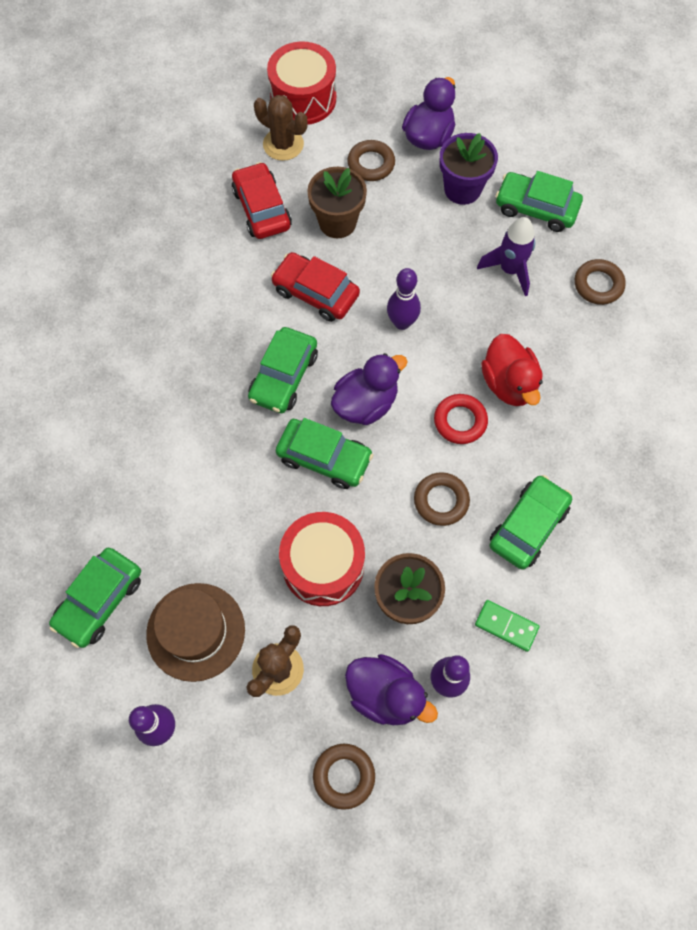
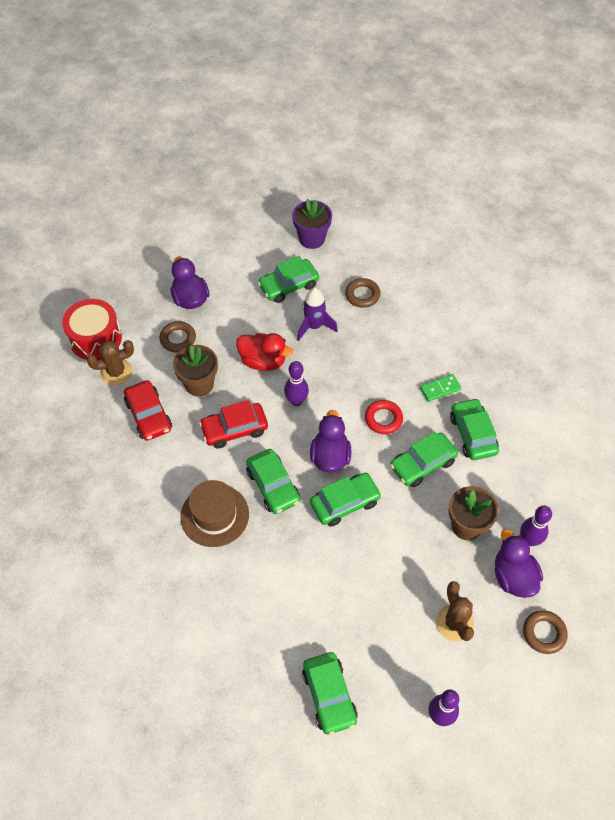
camera: 50 degrees left, 10 degrees down
brown hat [146,583,245,682] -> brown hat moved to [180,480,249,547]
red car [232,162,292,239] -> red car turned 135 degrees counterclockwise [124,380,172,441]
red drum [279,512,365,606] -> none
purple duck [345,654,438,725] -> purple duck turned 90 degrees counterclockwise [495,529,543,598]
brown ring [414,472,470,526] -> green car [390,432,458,487]
purple flower pot [439,133,498,205] -> purple flower pot moved to [292,199,332,249]
green domino [475,600,540,652] -> green domino moved to [420,374,461,402]
red duck [481,334,543,406] -> red duck moved to [236,333,293,371]

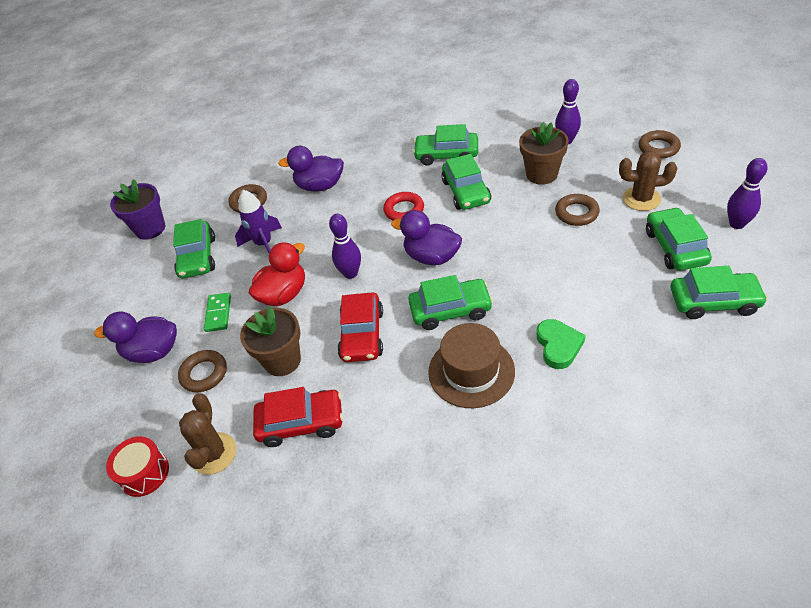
camera: 65 degrees left, 10 degrees down
red drum [62,299,122,360] -> red drum [106,437,169,497], size x0.64
green car [310,473,382,527] -> green car moved to [646,207,712,271]
green domino [420,374,461,402] -> green domino moved to [204,293,231,332]
purple duck [495,529,543,598] -> purple duck moved to [278,146,344,192]
none -> green heart [537,319,586,369]
none -> brown ring [555,194,600,226]

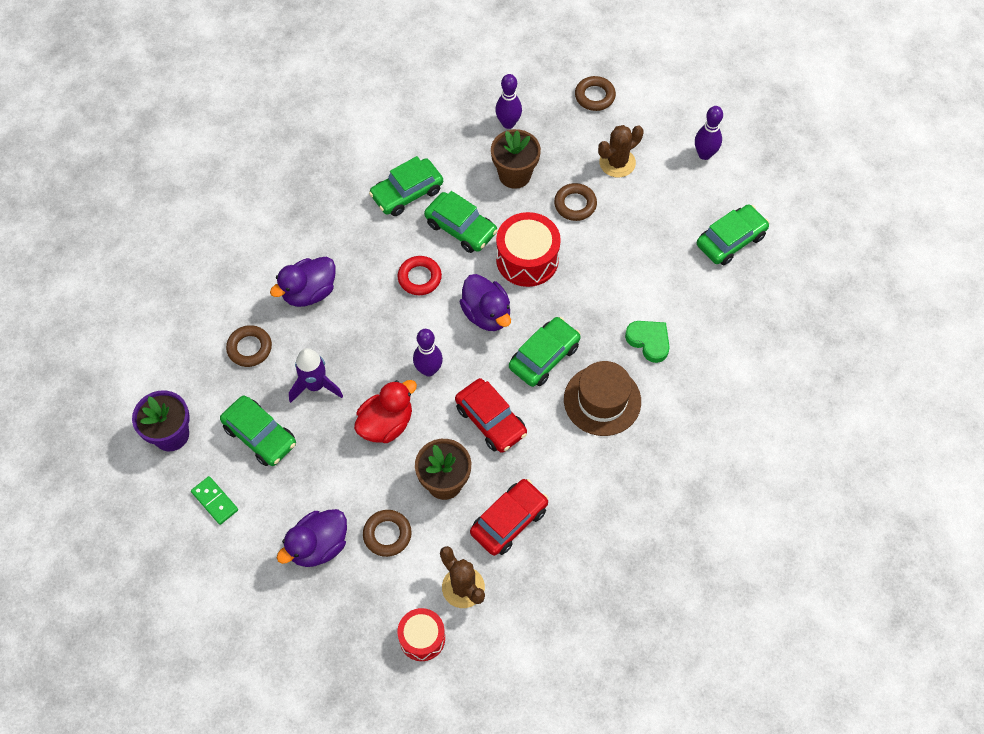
camera: 45 degrees left, 15 degrees up
green domino [204,293,231,332] -> green domino moved to [191,476,238,525]
red duck [249,242,305,306] -> red duck turned 45 degrees clockwise [354,380,417,443]
purple duck [391,210,462,265] -> purple duck turned 105 degrees counterclockwise [460,274,511,331]
green car [646,207,712,271] -> none
none -> red drum [496,212,561,287]

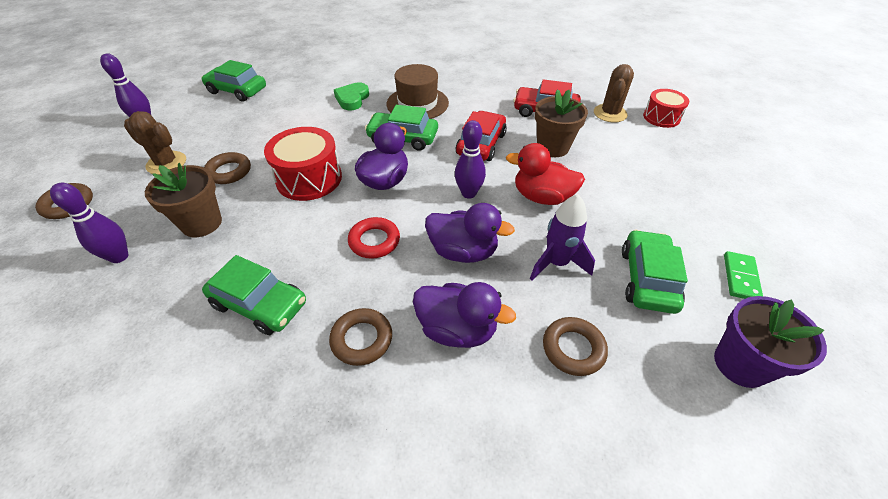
camera: 120 degrees left, 15 degrees down
purple duck [277,509,347,567] -> purple duck moved to [425,203,515,263]
brown ring [363,510,412,557] -> brown ring moved to [329,308,392,366]
green car [424,191,498,253] -> none

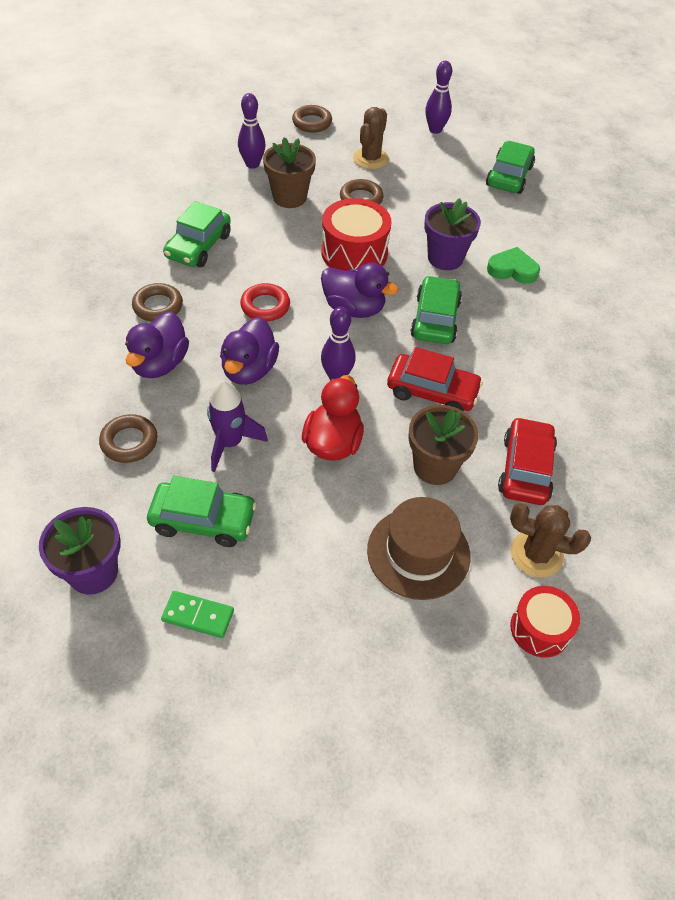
camera: 85 degrees right, 5 degrees up
brown hat [387,64,449,119] -> brown hat moved to [367,497,471,600]
none -> purple flower pot [424,198,481,270]

